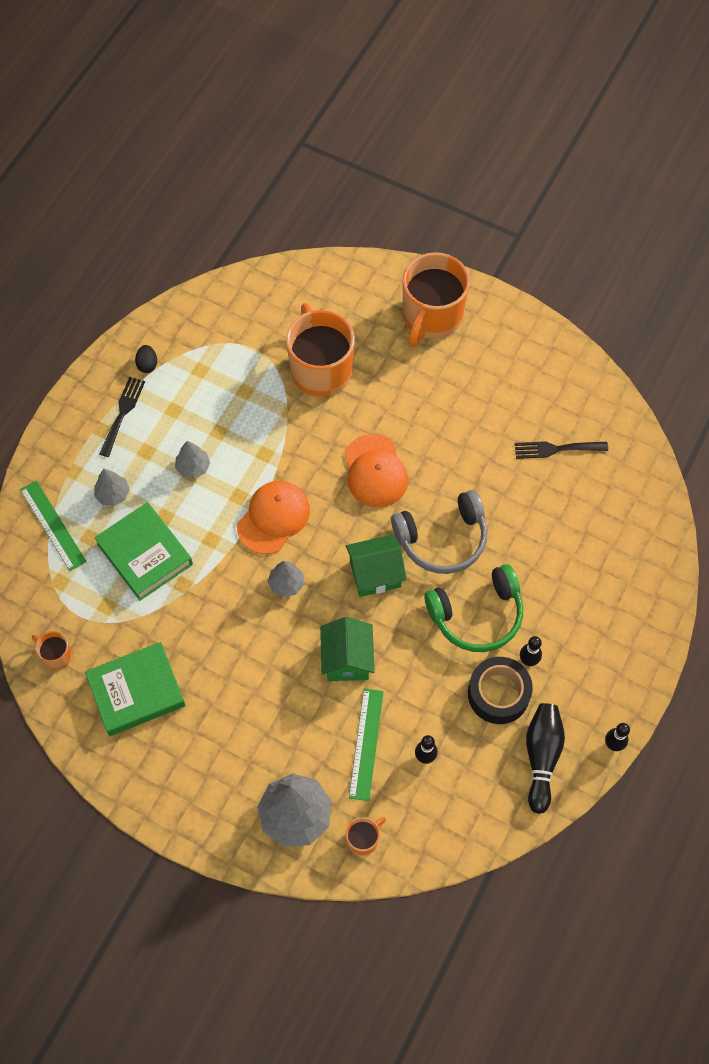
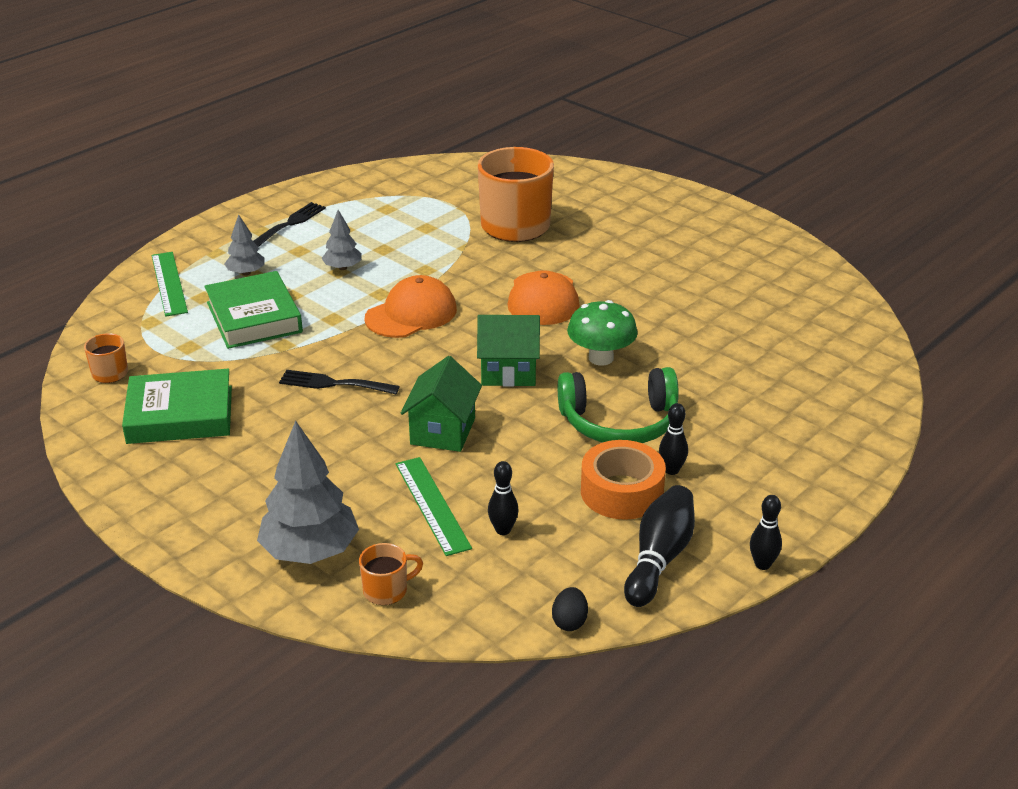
camera: 15 degrees right, 30 degrees down
black egg [135,345,157,373] -> black egg moved to [552,587,588,631]
grey tree [268,561,304,597] -> none
green ruler [349,689,384,801] -> green ruler turned 45 degrees counterclockwise [396,457,472,556]
grey headphones [391,490,487,574] -> green mushroom [567,300,638,366]
orange mug [403,252,470,347] -> none
black tape [468,657,533,724] -> orange tape [581,440,666,520]
black fork [515,441,608,459] -> black fork moved to [279,370,400,394]

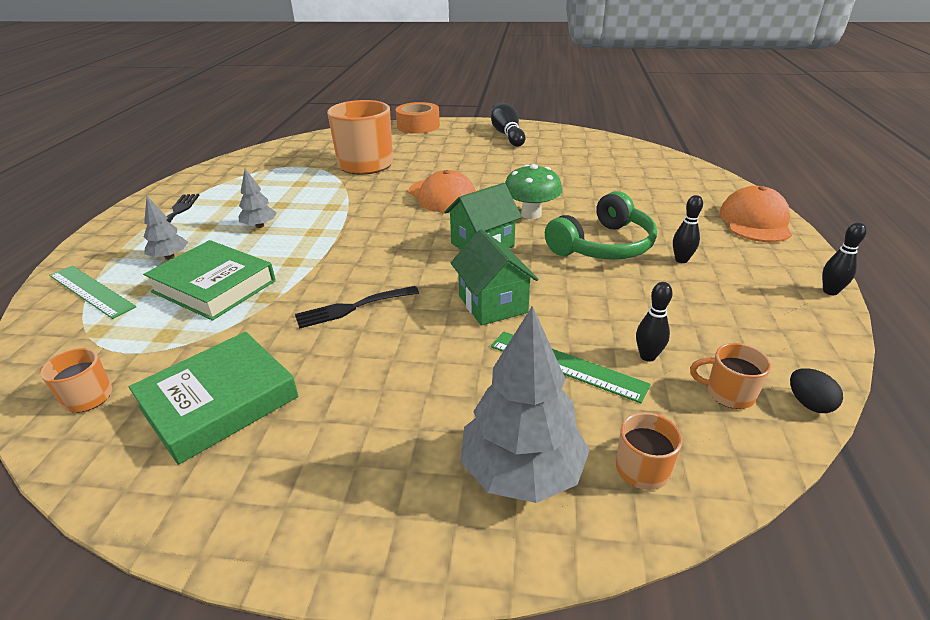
camera: 35 degrees left, 0 degrees up
orange cap [365,275,457,338] -> orange cap moved to [719,186,792,242]
orange tape [581,440,666,520] -> orange tape moved to [395,102,440,134]
black bowling pin [624,485,695,607] -> black bowling pin moved to [491,102,525,147]
none -> orange mug [690,343,771,409]

